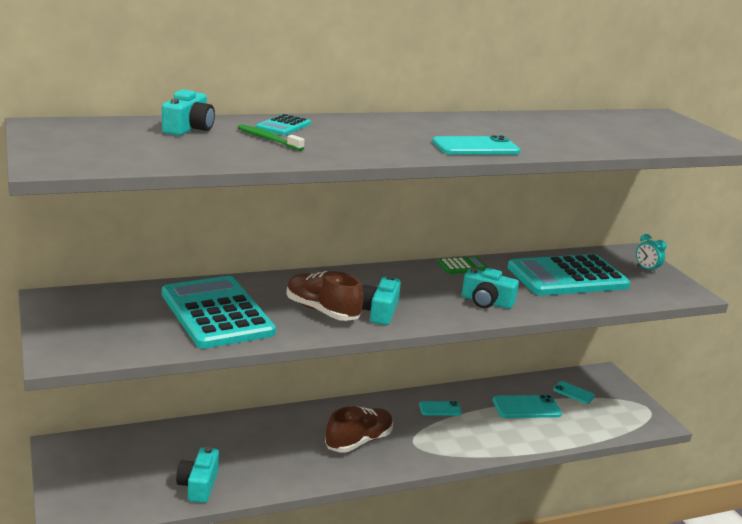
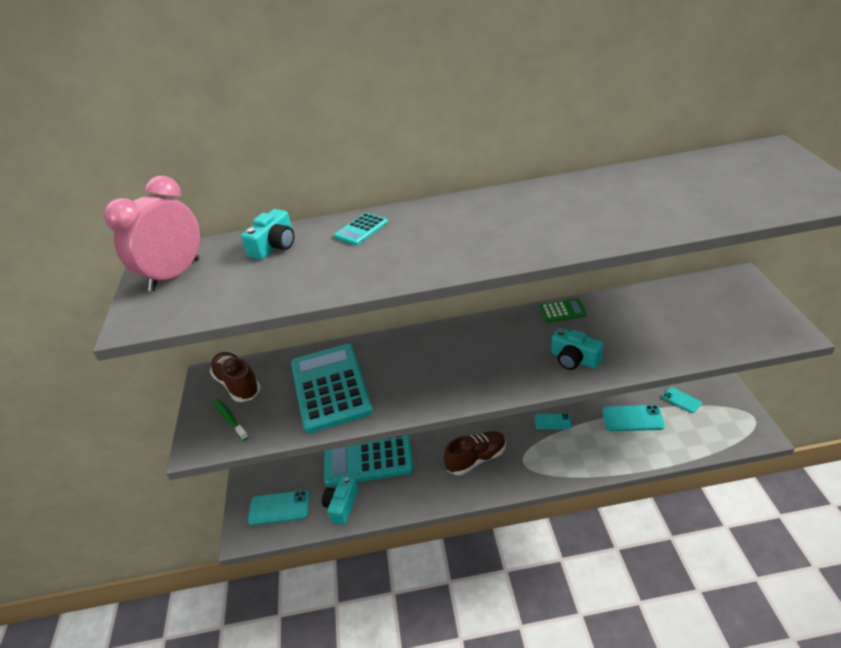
camera: 20 degrees right, 15 degrees up
green toothbrush [237,124,304,151] -> green toothbrush moved to [213,399,248,441]
brown shoe [286,271,363,321] -> brown shoe moved to [210,352,261,402]
turquoise camera [362,276,401,325] -> none
turquoise phone [432,135,520,155] -> turquoise phone moved to [248,490,310,525]
turquoise calculator [507,254,630,296] -> turquoise calculator moved to [324,435,414,487]
turquoise clock [636,234,667,273] -> none
none -> pink clock [104,176,200,291]

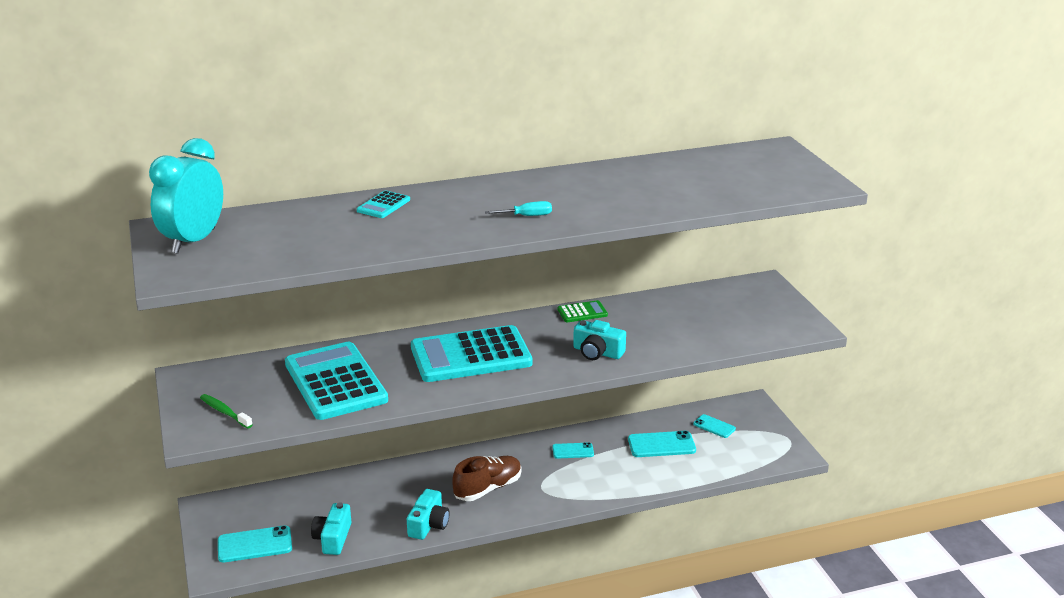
camera: 15 degrees left, 10 degrees down
pink clock [104,176,200,291] -> turquoise clock [149,138,223,254]
brown shoe [210,352,261,402] -> none
turquoise camera [241,209,294,260] -> turquoise camera moved to [407,489,450,540]
turquoise calculator [324,435,414,487] -> turquoise calculator moved to [411,325,533,382]
none -> turquoise screwdriver [485,201,552,216]

